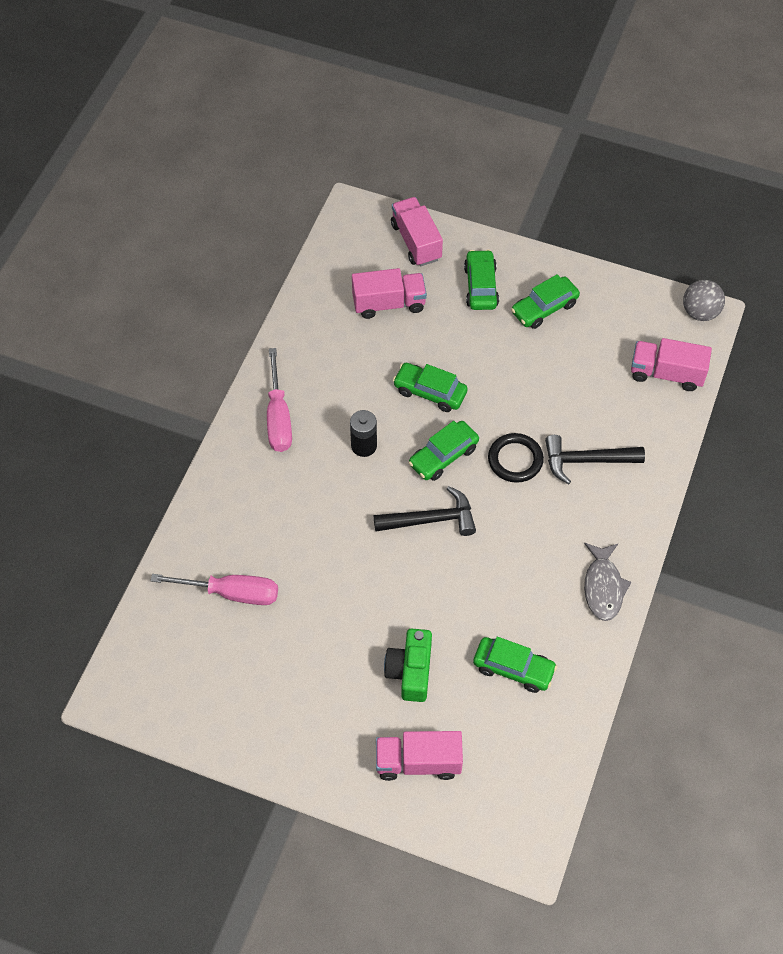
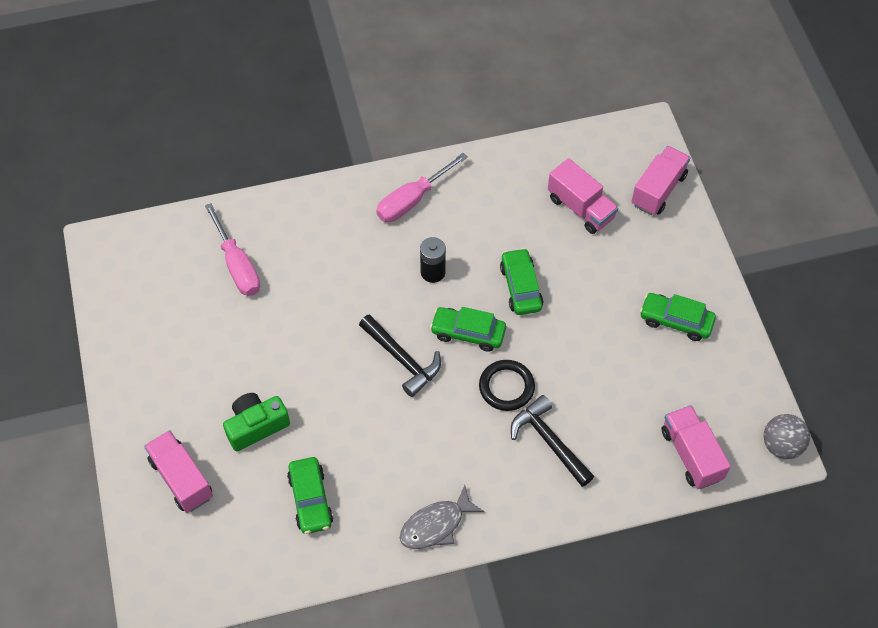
camera: 55 degrees right, 0 degrees up
green car [464,250,499,310] -> none

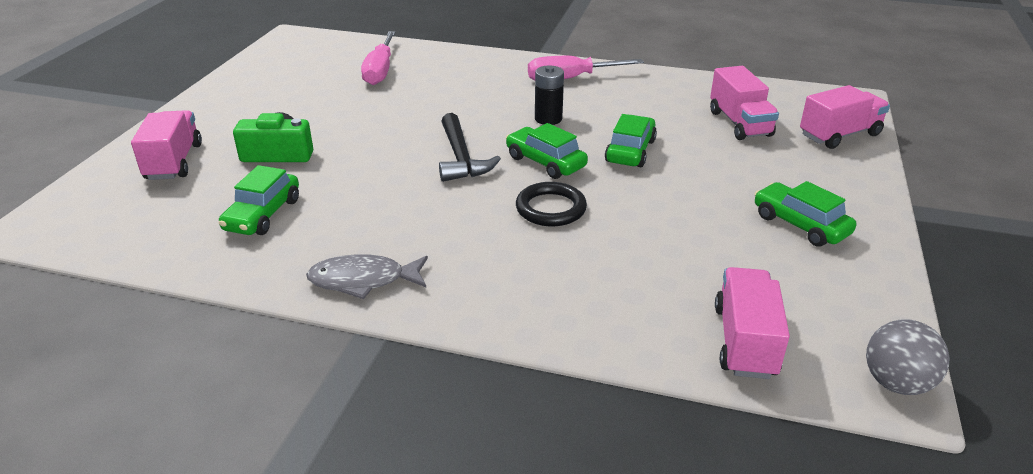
camera: 30 degrees right, 25 degrees down
black hammer [511,395,594,487] -> none

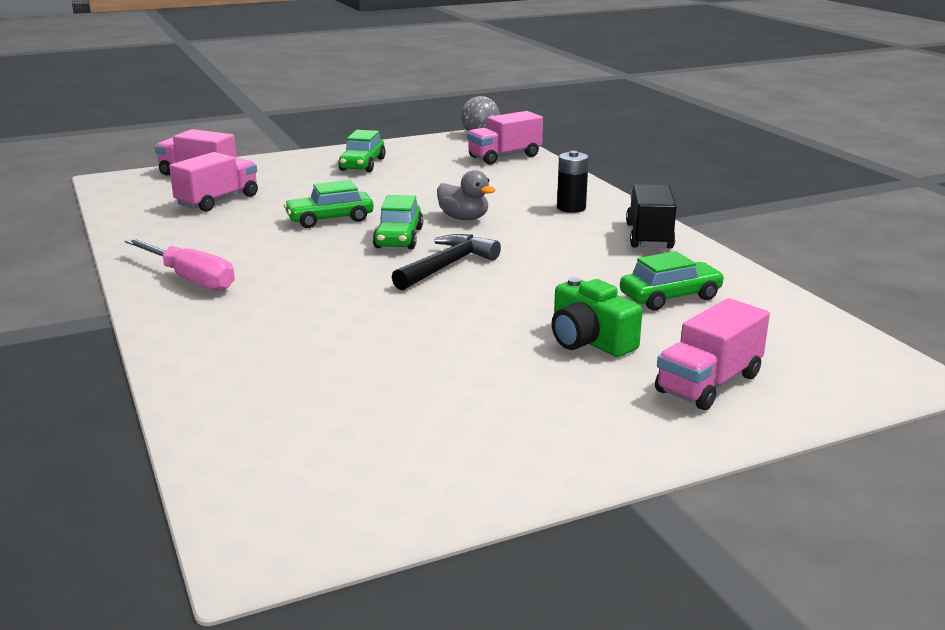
camera: 130 degrees left, 10 degrees down
grey fish [306,254,428,299] -> black truck [626,184,677,249]
pink screwdriver [361,31,395,85] -> none
black ring [516,182,587,226] -> grey duck [437,170,495,220]
black battery [535,66,564,125] -> black battery moved to [557,151,589,213]

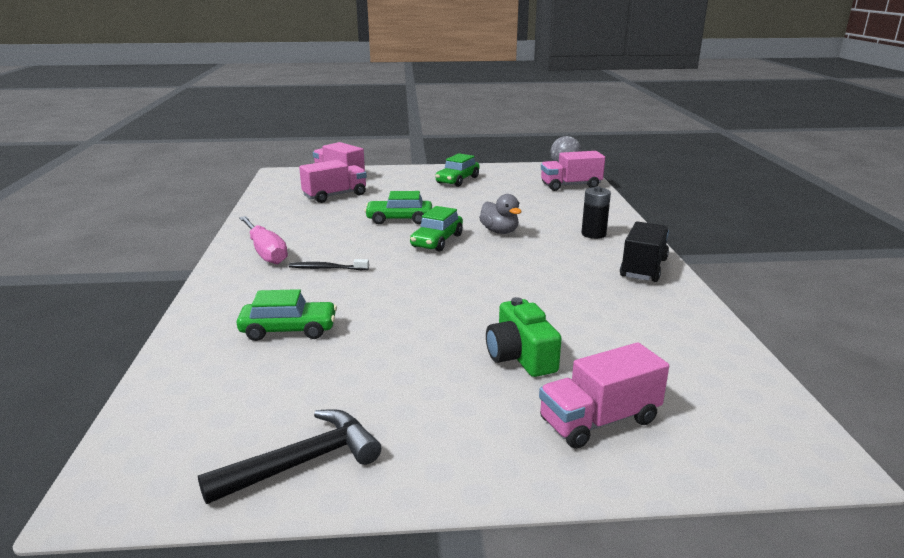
camera: 20 degrees right, 0 degrees up
black hammer [392,234,501,290] -> black hammer moved to [198,409,381,504]
green car [620,251,725,310] -> green car moved to [237,289,337,341]
none -> black toothbrush [289,259,369,270]

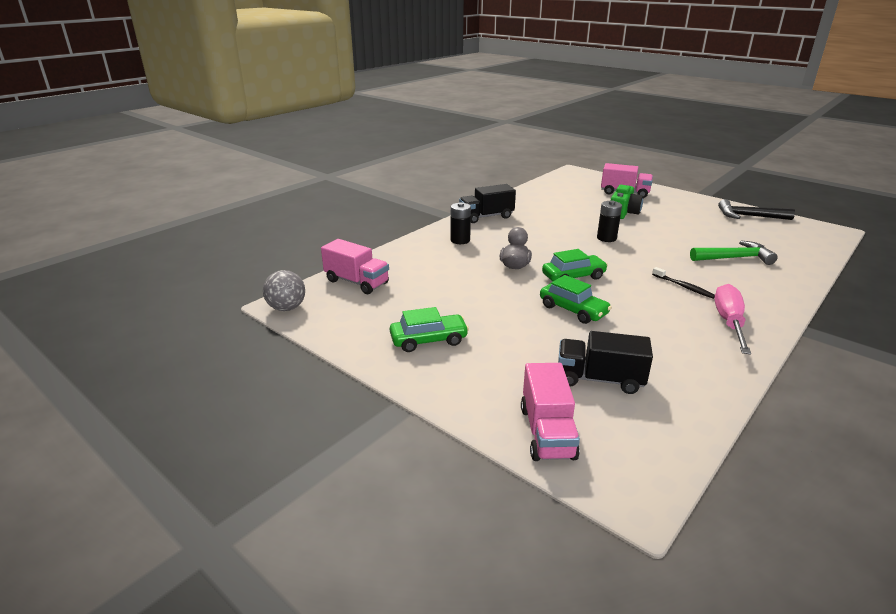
camera: 135 degrees left, 5 degrees up
green car [237,289,337,341] -> green hammer [690,241,778,265]
pink truck [299,160,367,203] -> black truck [558,331,653,394]
none -> black battery [597,200,622,242]

